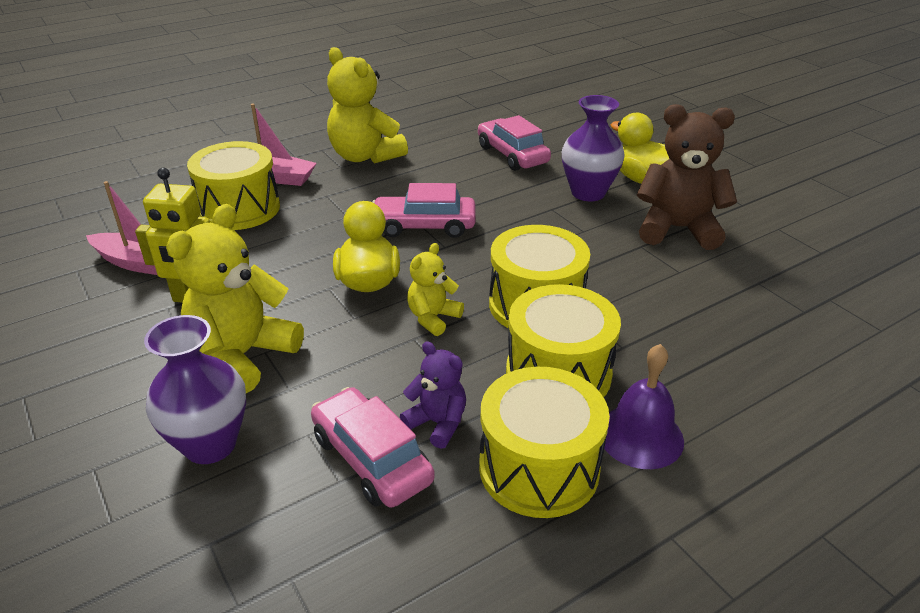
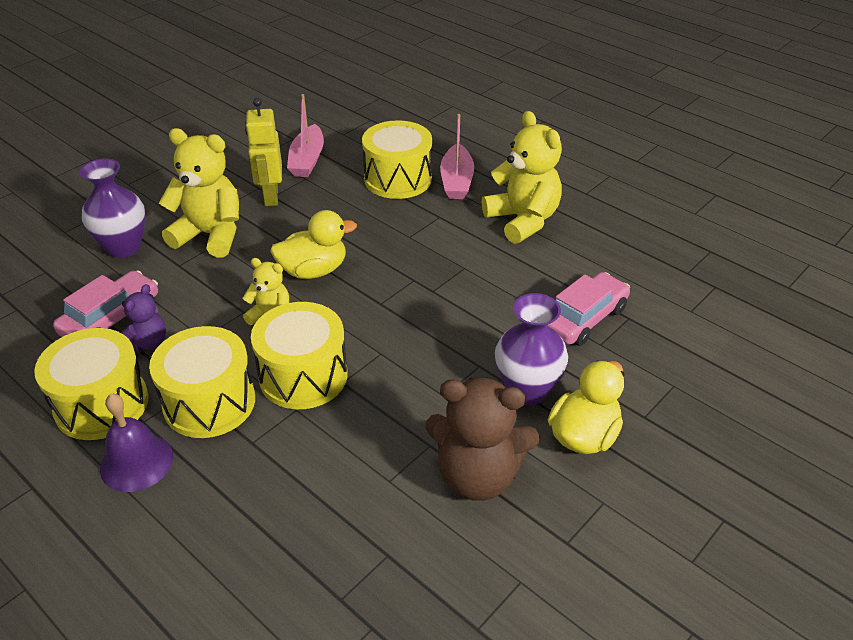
camera: 75 degrees right, 5 degrees up
yellow teddy bear [327,47,408,164] -> yellow teddy bear turned 120 degrees clockwise [482,111,562,244]
pink car [372,183,476,238] -> none
brown teddy bear [636,104,737,250] -> brown teddy bear turned 105 degrees clockwise [426,378,539,501]

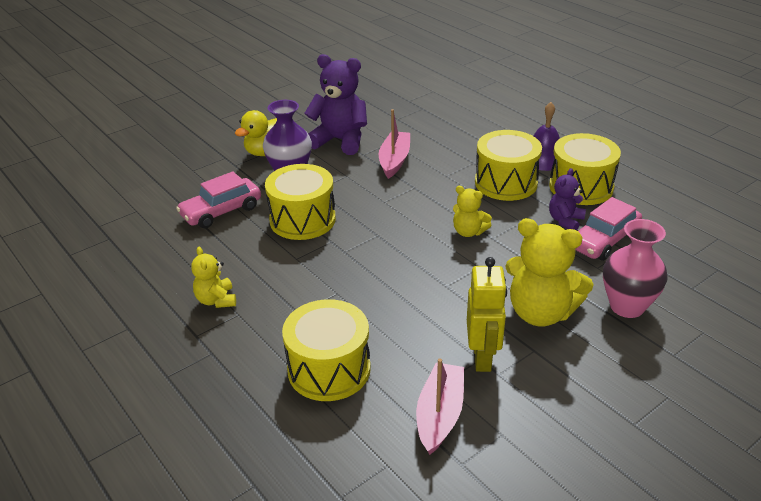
camera: 170 degrees left, 5 degrees down
purple vase [79,158,146,258] -> pink vase [603,219,668,318]
yellow drum [251,302,348,409] -> yellow drum moved to [265,164,336,240]
yellow duck [270,210,357,279] -> none
brown teddy bear [426,378,539,501] -> purple teddy bear [304,54,367,155]
pink boat [440,114,474,199] -> pink boat moved to [379,109,410,179]
yellow teddy bear [482,111,562,244] -> yellow teddy bear [191,247,236,308], size x0.54

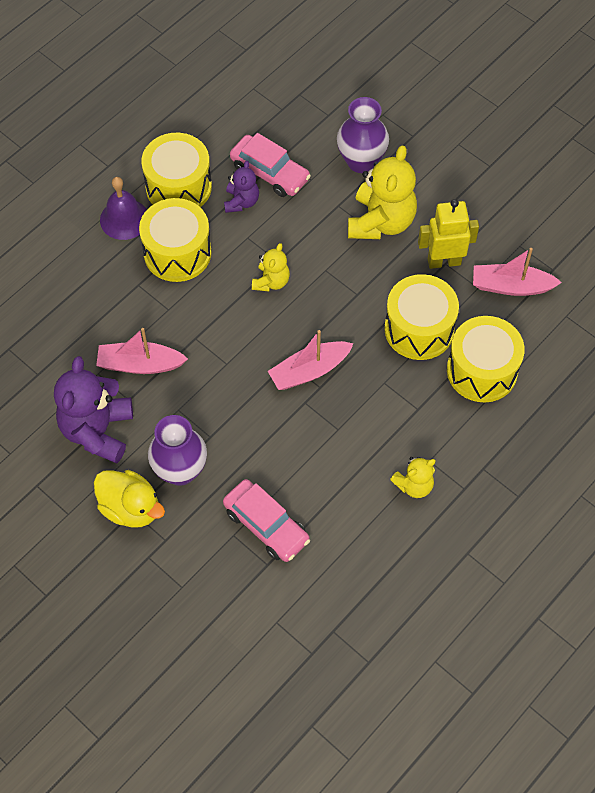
camera: 100 degrees left, 25 degrees up
yellow drum [265,164,336,240] -> yellow drum moved to [384,274,459,360]
purple teddy bear [549,168,586,230] -> purple teddy bear turned 105 degrees counterclockwise [224,161,259,213]
pink vase [603,219,668,318] -> purple vase [337,97,389,173]
none -> pink boat [268,330,354,390]

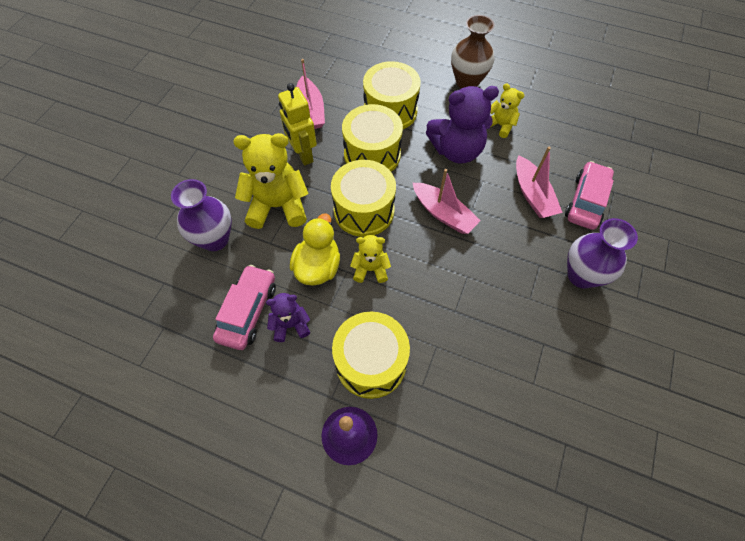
camera: 110 degrees left, 0 degrees up
purple teddy bear [54,356,133,463] -> purple teddy bear moved to [426,86,499,163]
yellow duck [94,470,165,528] -> yellow duck moved to [290,213,340,285]
pink boat [96,328,188,374] -> pink boat moved to [516,147,563,218]
yellow drum [141,133,212,207] -> yellow drum moved to [331,160,396,237]
none -> brown vase [451,15,495,88]

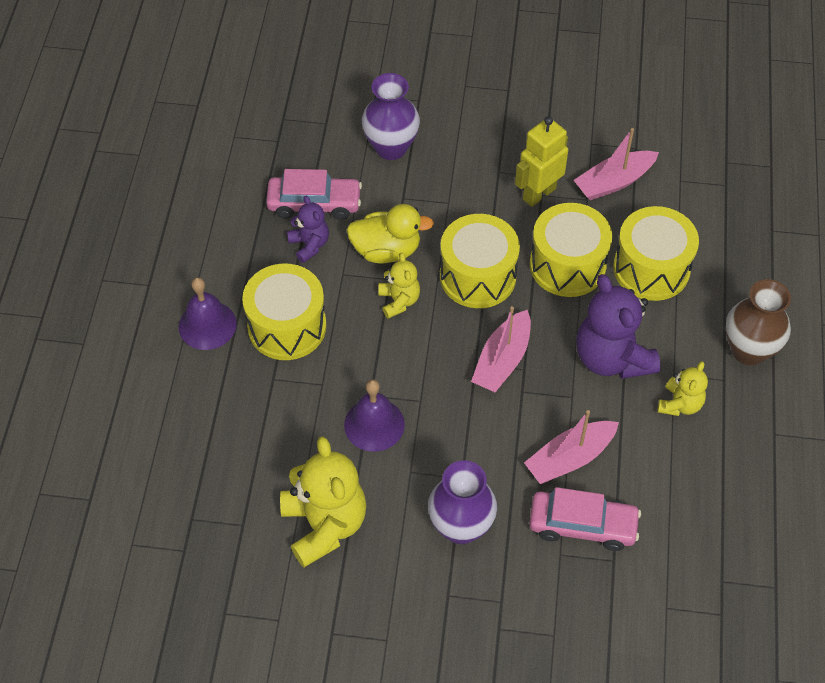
camera: 75 degrees right, 5 degrees down
yellow teddy bear [234,133,309,229] -> yellow teddy bear moved to [280,436,367,568]
none -> purple bell [344,379,405,452]

